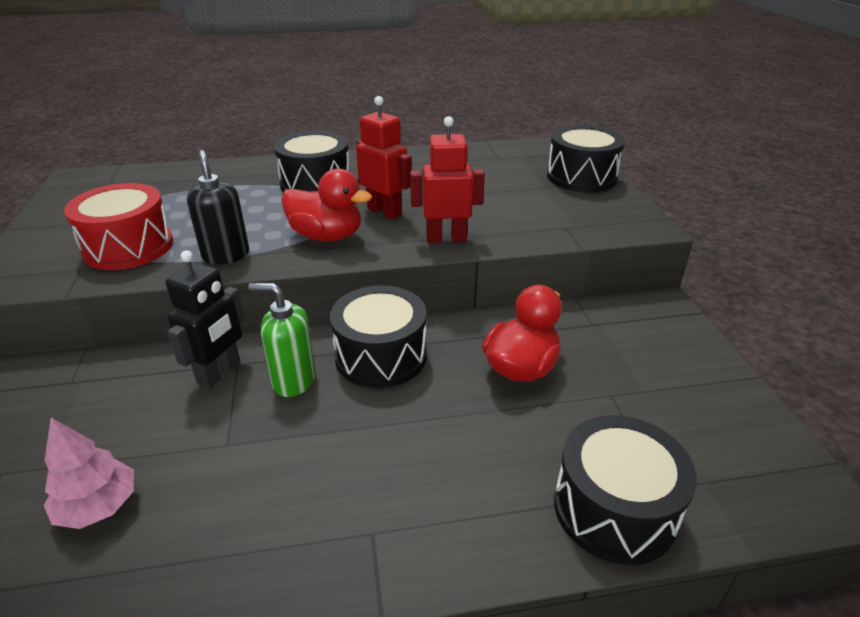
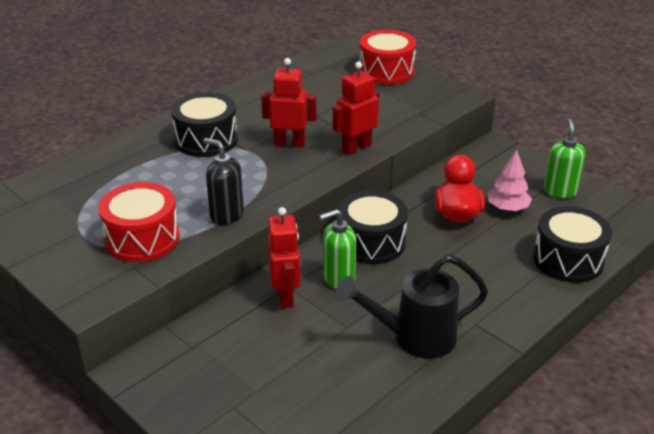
camera: 35 degrees left, 0 degrees up
pink tree [44,418,134,529] -> pink tree moved to [488,150,532,211]
black robot [165,250,245,389] -> red robot [268,207,301,308]
red duck [281,168,372,241] -> none
black drum [547,125,625,192] -> red drum [359,30,416,85]
none -> black watering can [335,254,488,359]
none -> green soap dispenser [544,119,586,198]

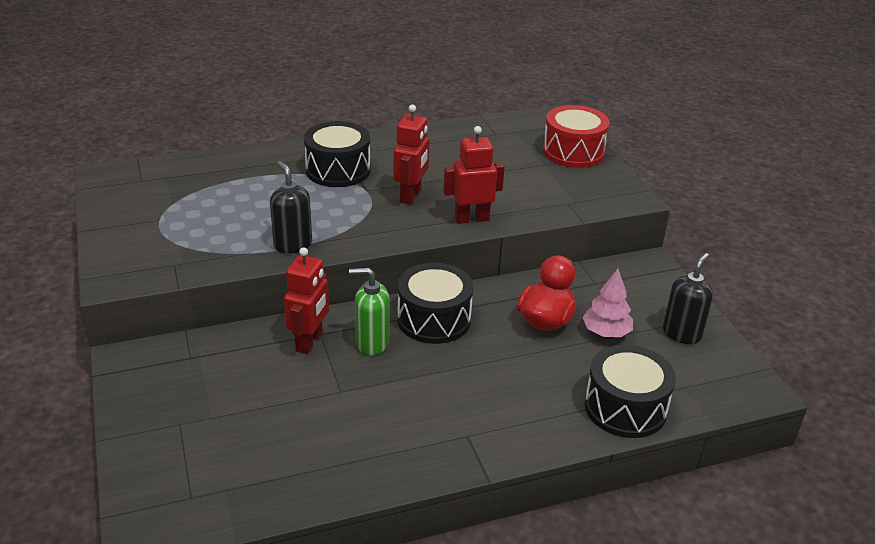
camera: 25 degrees right, 0 degrees up
red drum [98,182,180,262] -> none
red robot [261,58,317,148] -> red robot turned 75 degrees clockwise [394,104,429,205]
black watering can [335,254,488,359] -> none
green soap dispenser [544,119,586,198] -> black soap dispenser [663,253,713,344]

